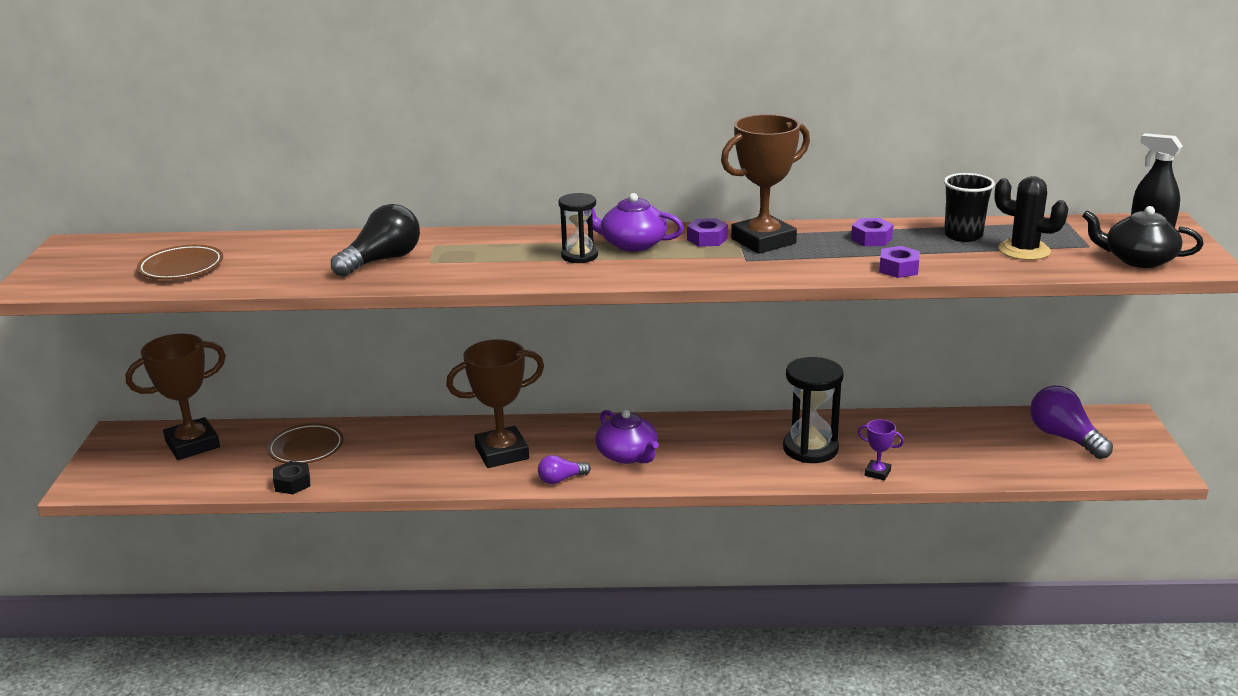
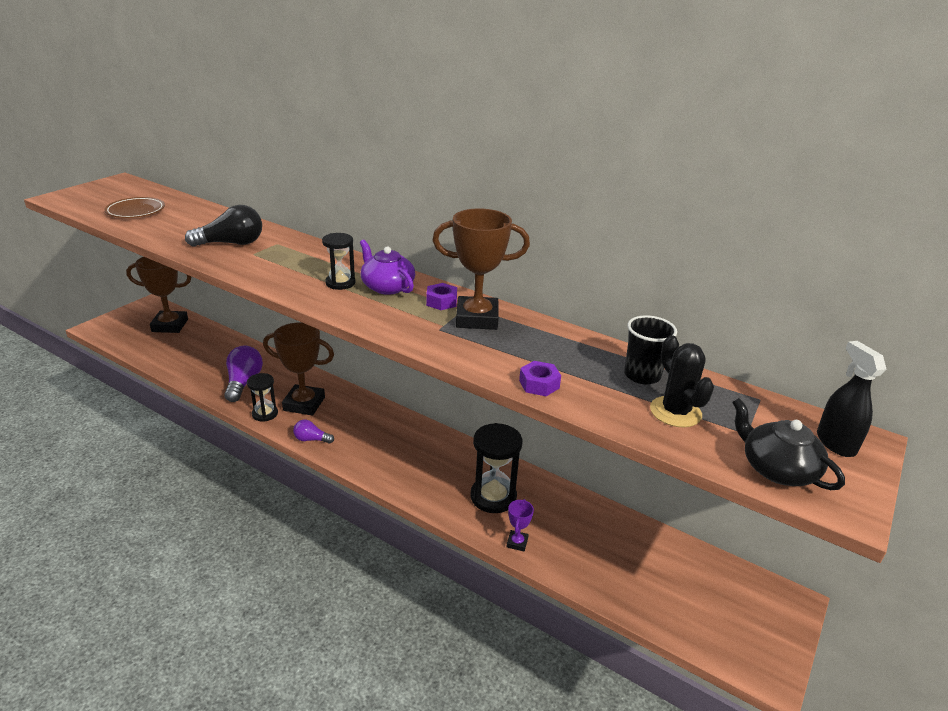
camera: 30 degrees right, 5 degrees up
brown plate [267,423,344,463] -> none
black nut [273,461,310,494] -> none
purple teapot [595,410,659,464] -> none
purple nut [851,218,894,246] -> none
purple trophy [858,419,904,481] -> purple trophy turned 45 degrees clockwise [507,499,534,551]
purple light bulb [1030,386,1113,459] -> purple light bulb moved to [224,346,263,402]
none -> black hourglass [247,373,278,422]

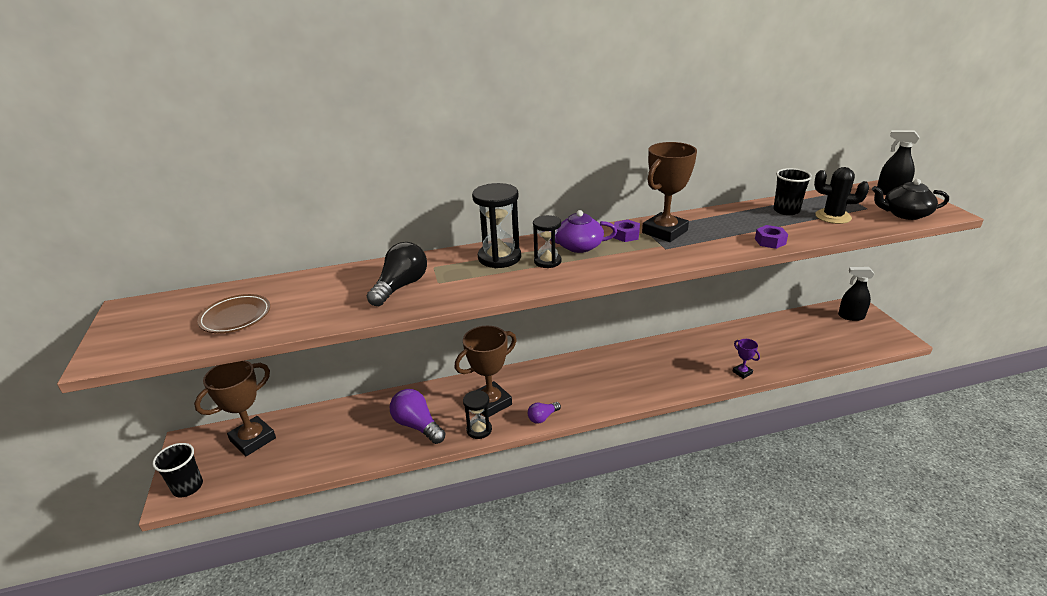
camera: 45 degrees left, 0 degrees up
black hourglass [470,423,523,513] -> black hourglass moved to [472,183,521,268]
none -> black cup [152,443,203,497]
none -> black spray bottle [838,267,874,321]

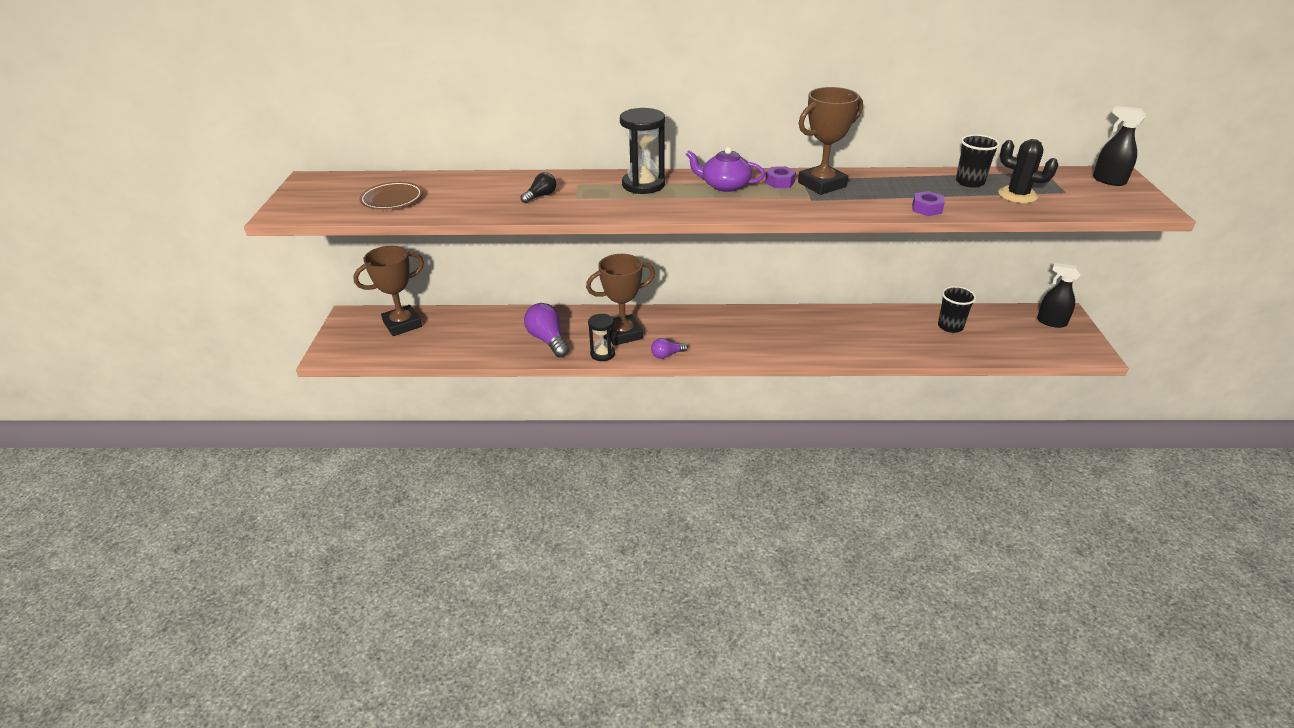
camera: 15 degrees right, 5 degrees up
black cup [152,443,203,497] -> black cup moved to [938,286,976,333]
black light bulb [367,242,427,306] -> black light bulb [521,172,556,203], size x0.56
black hourglass [533,215,562,268] -> none
purple trophy [732,339,760,379] -> none
black teapot [872,179,949,220] -> none

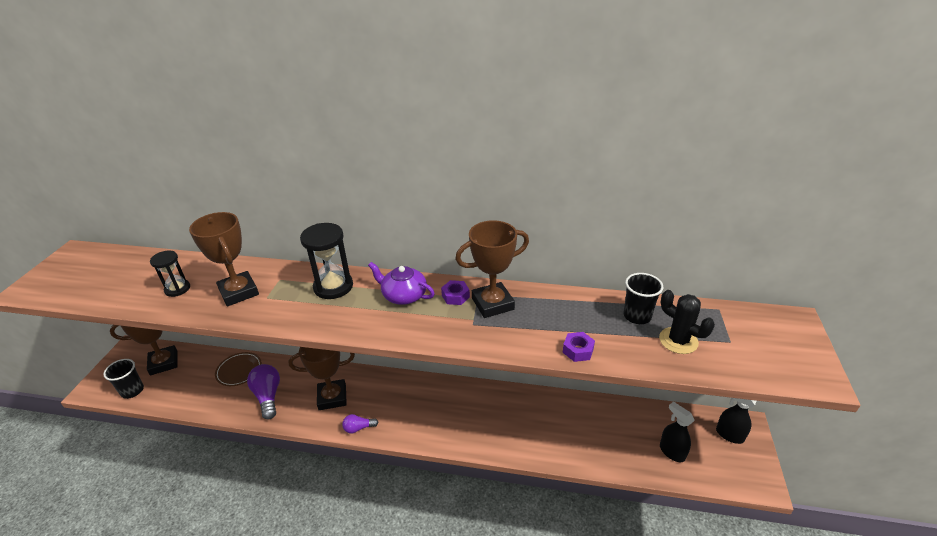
camera: 10 degrees right, 0 degrees up
brown plate [359,182,423,210] -> brown plate moved to [215,352,262,386]
black light bulb [521,172,556,203] -> brown trophy [189,212,259,306]
black hourglass [588,314,615,361] -> black hourglass moved to [150,251,190,297]
black cup [938,286,976,333] -> black cup moved to [103,359,144,399]
black spray bottle [1093,106,1146,186] -> black spray bottle moved to [660,402,695,462]

